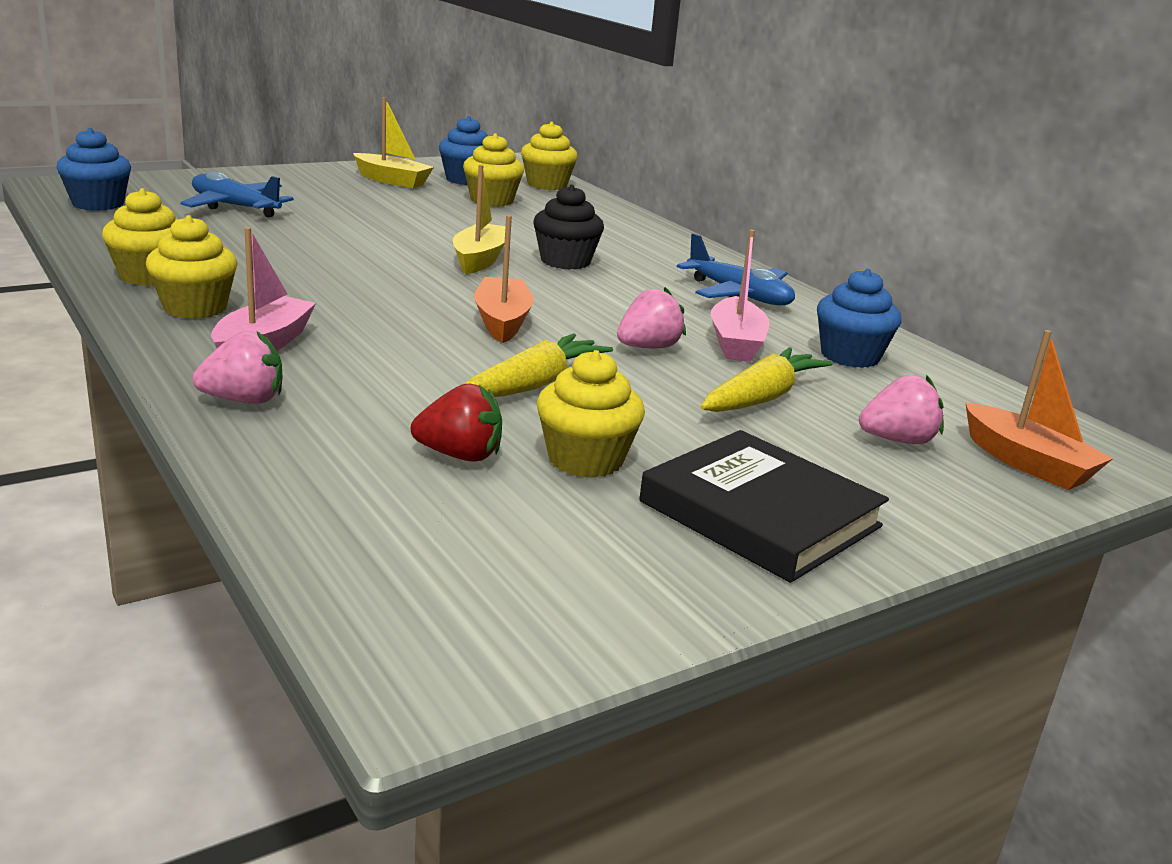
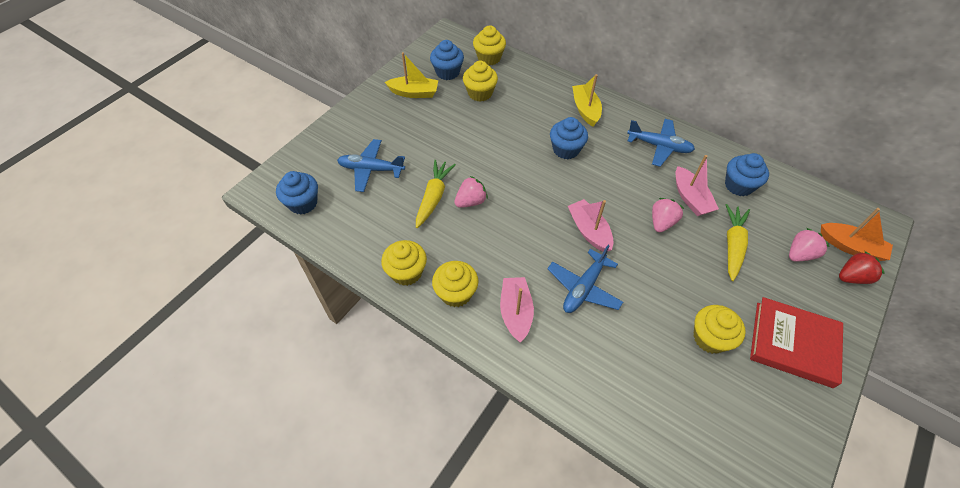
camera: 20 degrees left, 30 degrees up
pink strawberry [192,331,282,404] -> pink strawberry moved to [454,176,488,208]
red strawberry [411,383,502,462] -> red strawberry moved to [839,251,885,284]
yellow boat [453,165,505,274] -> yellow boat moved to [572,74,602,126]
yellow carrot [465,333,613,397] -> yellow carrot moved to [416,160,456,228]
orange boat [474,215,534,343] -> pink boat [568,199,614,252]
black cupcake [533,185,604,270] -> blue cupcake [550,117,588,159]
black book [639,430,889,583] -> red book [750,297,843,388]
none -> blue plane [547,245,623,313]

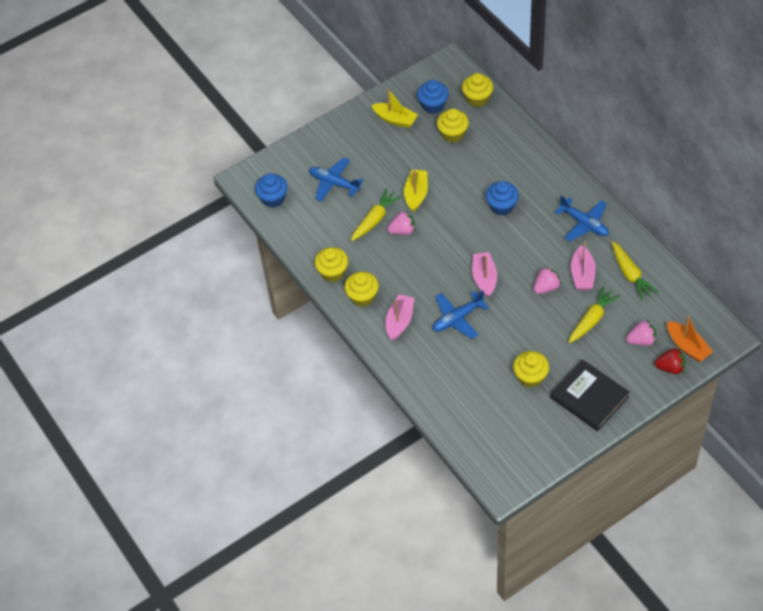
camera: 25 degrees right, 0 degrees up
yellow boat [572,74,602,126] -> yellow boat moved to [404,170,428,212]
blue cupcake [725,153,769,196] -> yellow carrot [612,241,659,300]
red book [750,297,843,388] -> black book [550,359,629,431]

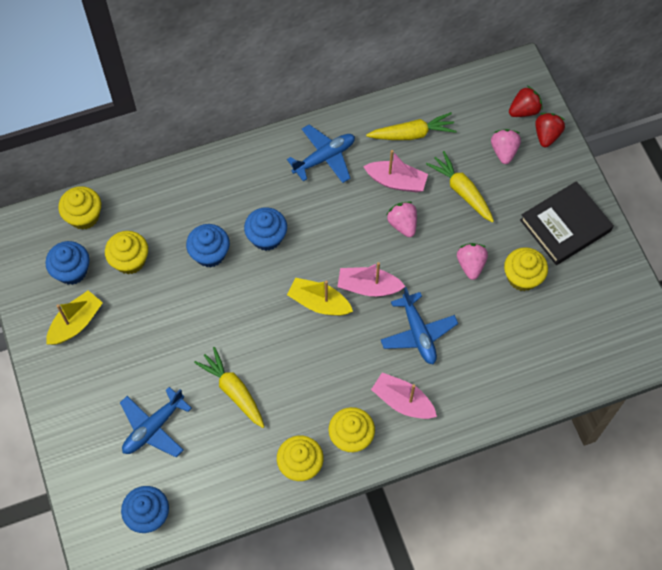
camera: 80 degrees left, 10 degrees up
pink strawberry [387,210,415,235] -> pink strawberry moved to [457,243,488,280]
yellow boat [404,170,428,212] -> yellow boat moved to [287,278,353,316]
orange boat [667,315,713,362] -> red strawberry [509,86,543,117]
none -> blue cupcake [186,224,230,268]

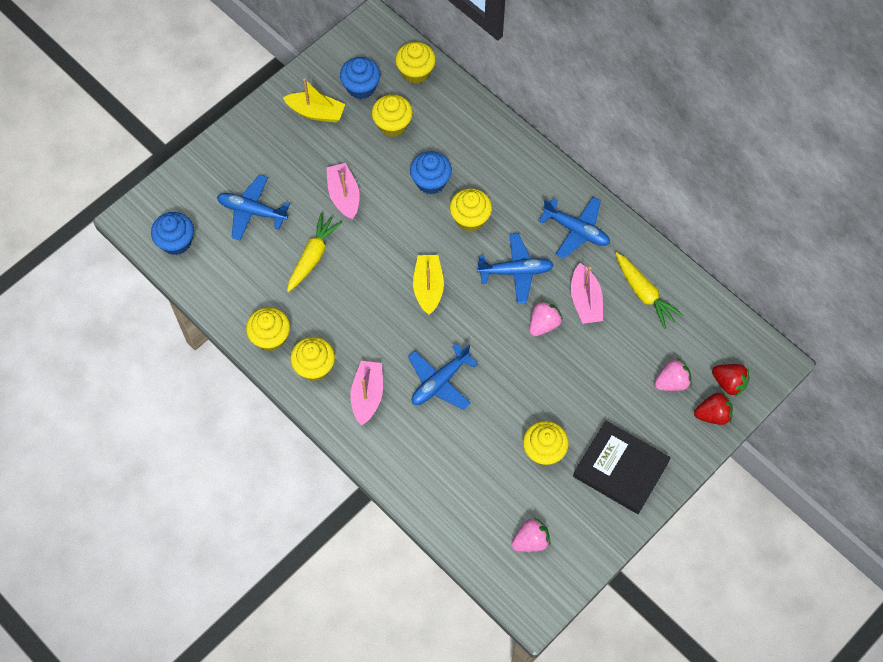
camera: 65 degrees right, 0 degrees up
blue cupcake [244,207,287,251] -> yellow cupcake [450,188,492,232]
pink boat [337,262,406,296] -> pink boat moved to [326,163,360,220]
yellow carrot [426,151,494,223] -> none
pink strawberry [457,243,488,280] -> pink strawberry moved to [511,518,551,552]
none -> blue plane [477,233,554,303]

